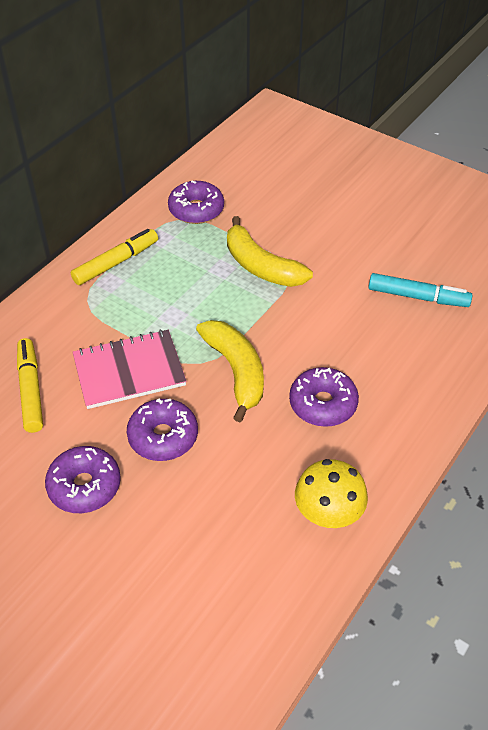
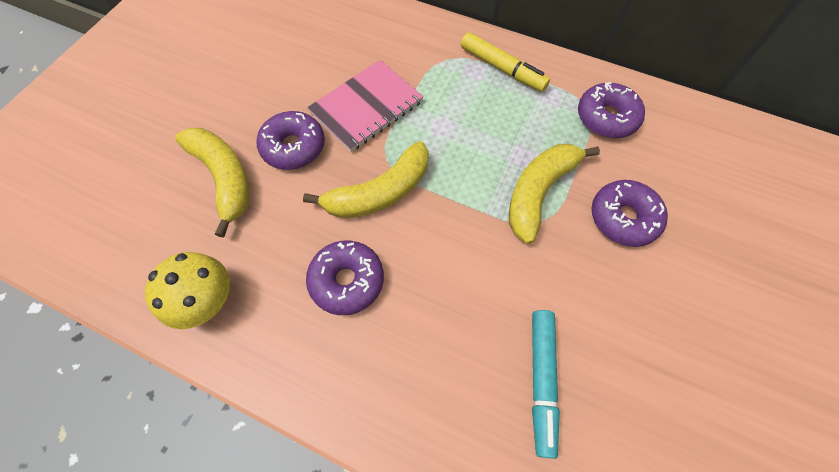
camera: 80 degrees right, 15 degrees up
yellow marker [17,338,43,433] -> none
purple donut [45,446,121,513] -> purple donut moved to [591,180,668,247]
pink notebook [73,330,187,409] -> pink notebook turned 75 degrees clockwise [307,60,423,152]
none -> yellow banana [175,128,249,238]

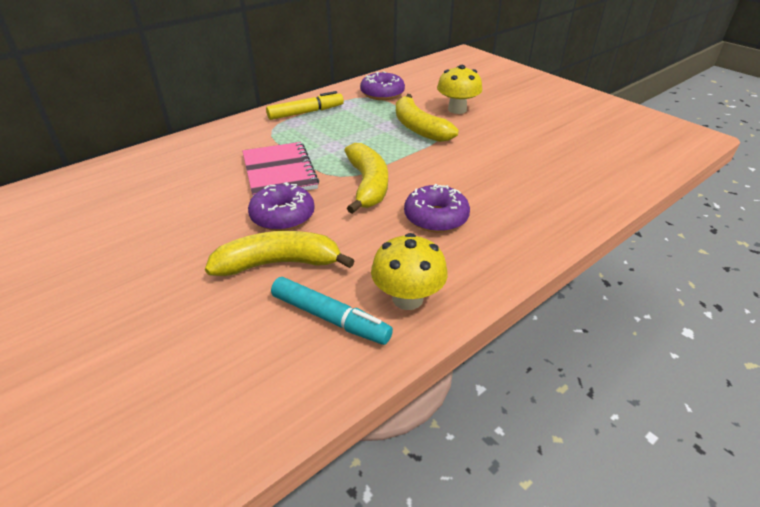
camera: 65 degrees left, 25 degrees down
turquoise marker [532,310,560,459] -> turquoise marker moved to [271,277,393,345]
purple donut [591,180,668,247] -> yellow mushroom [437,65,482,114]

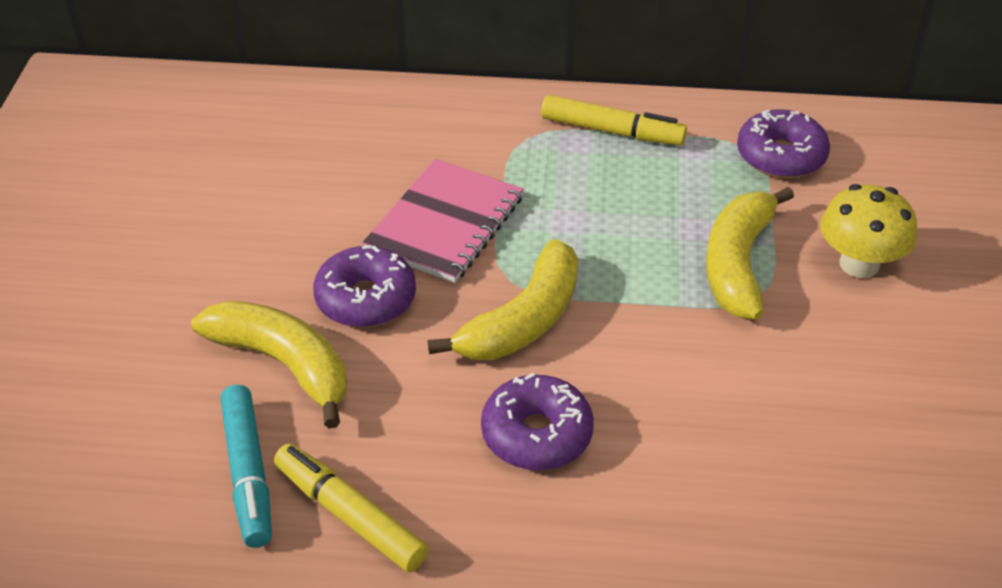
camera: 45 degrees right, 5 degrees up
yellow mushroom [371,233,448,310] -> yellow marker [274,444,429,572]

